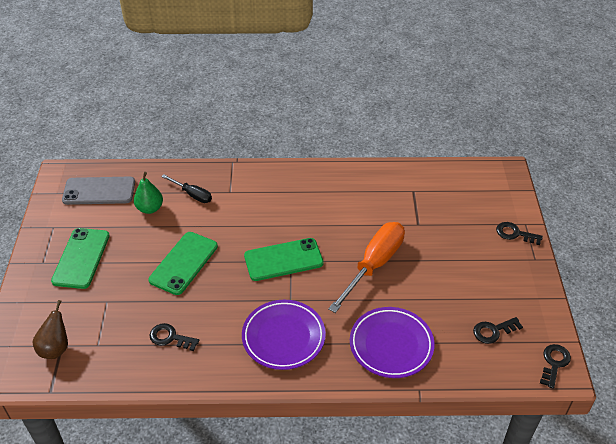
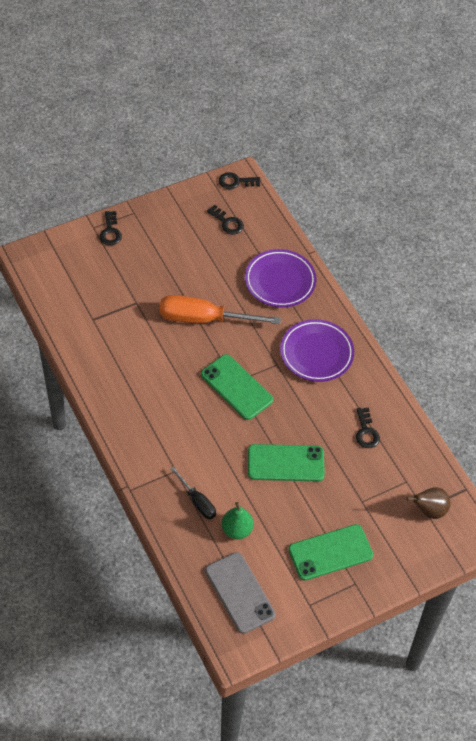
camera: 120 degrees left, 10 degrees up
black screwdriver [161,174,212,203] -> black screwdriver turned 135 degrees clockwise [170,466,216,519]

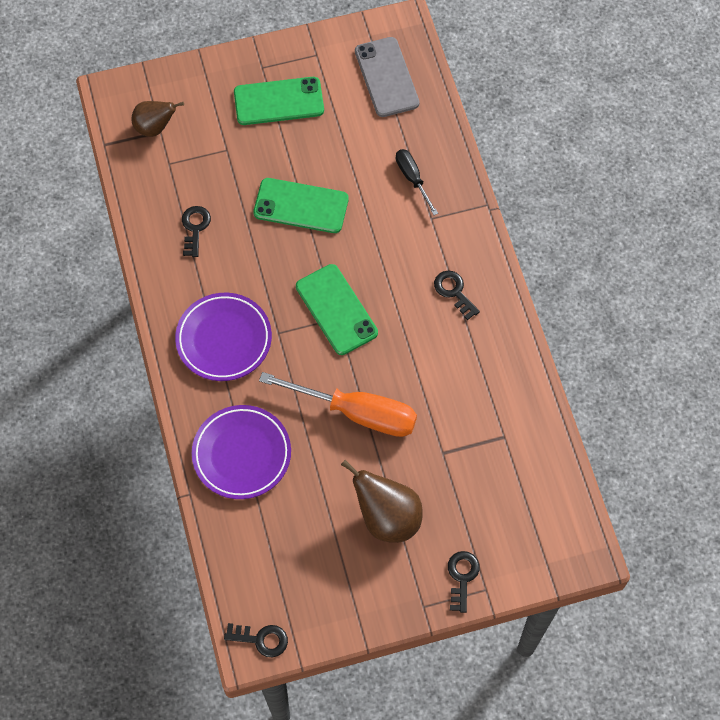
camera: 165 degrees left, 10 degrees up
black key [207,205,244,234] -> black key moved to [434,271,480,320]
green pear [222,502,254,539] -> none
none -> brown pear [341,460,423,543]

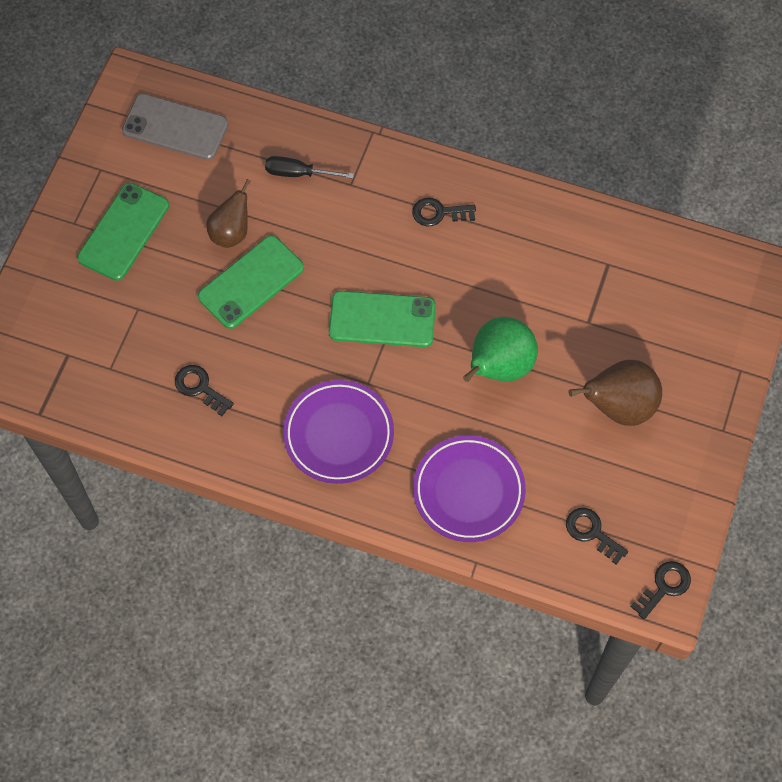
camera: 55 degrees left, 0 degrees up
brown pear [131,101,184,137] -> brown pear moved to [206,179,251,248]
orange screwdriver [259,372,417,437] -> green pear [463,317,538,382]
black key [448,551,480,613] -> black key moved to [566,508,628,565]

